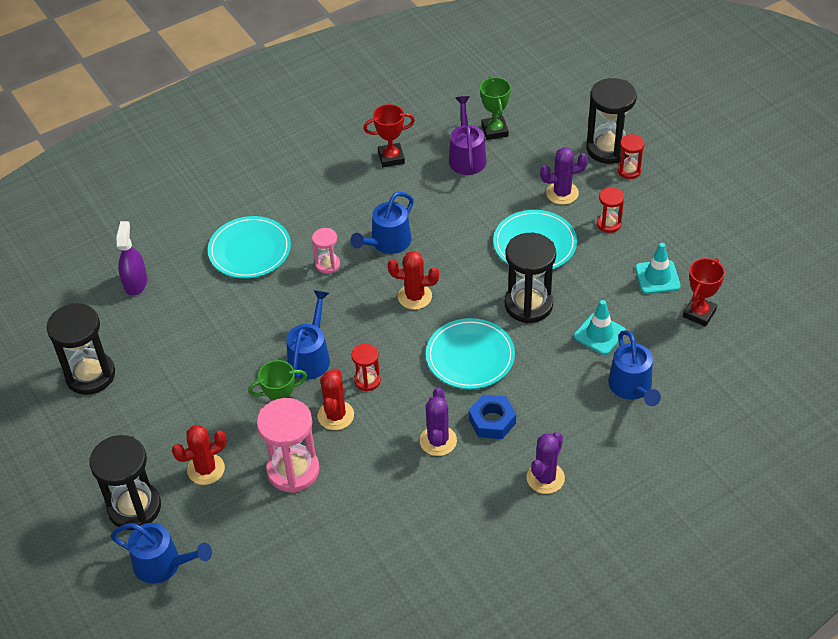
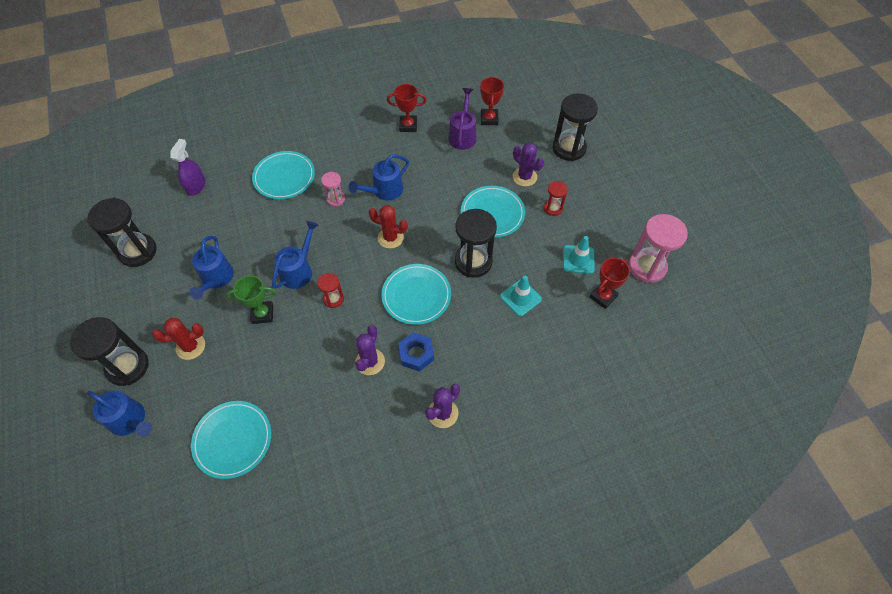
camera: 10 degrees right, 10 degrees up
pink hourglass [257,398,320,493] -> pink hourglass moved to [628,214,688,283]
red cactus [318,368,354,430] -> none
green trophy [480,76,511,140] -> red trophy [480,76,504,125]
purple cactus [540,147,588,205] -> purple cactus turned 45 degrees clockwise [513,142,544,187]
blue watering can [608,330,661,406] -> blue watering can moved to [190,236,234,300]
red hourglass [618,134,645,179] -> none
none -> turquoise plate [191,401,271,479]

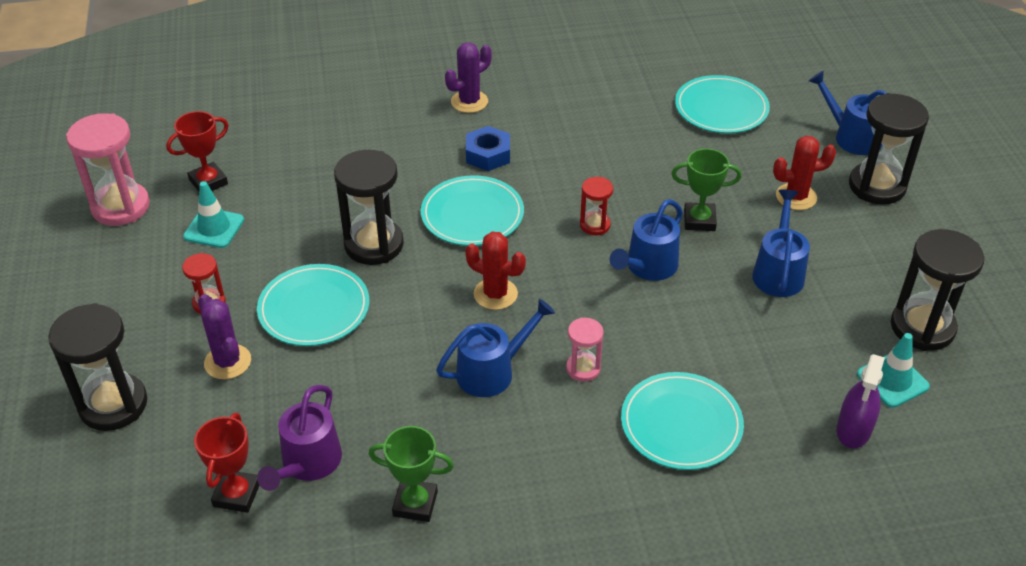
camera: 170 degrees left, 15 degrees down
purple cactus [355,325,385,375] -> none
red trophy [387,84,426,132] -> green trophy [369,426,454,522]
turquoise traffic cone [500,276,542,316] -> turquoise traffic cone moved to [857,333,930,408]

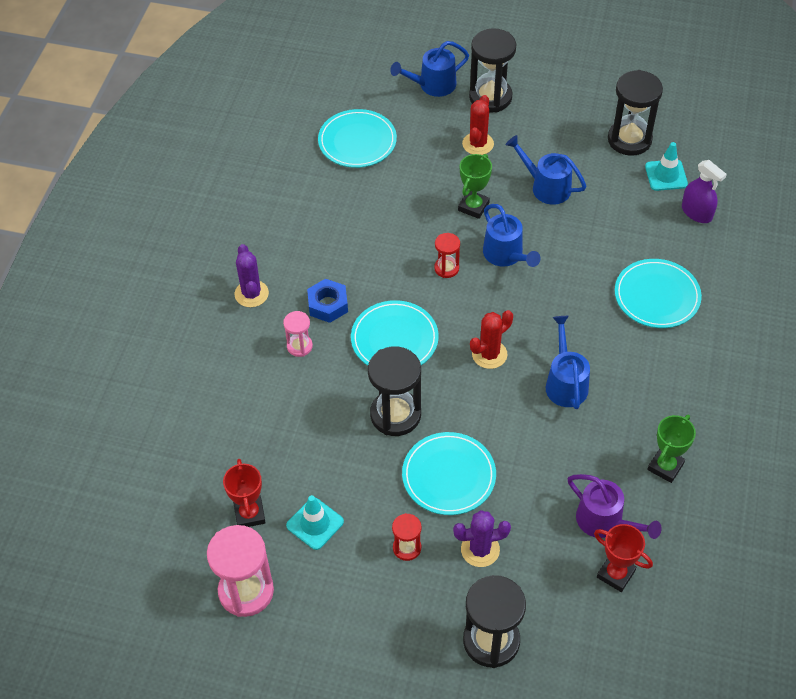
camera: 65 degrees left, 10 degrees up
pink hourglass [566,317,604,382] -> pink hourglass moved to [283,311,313,357]

